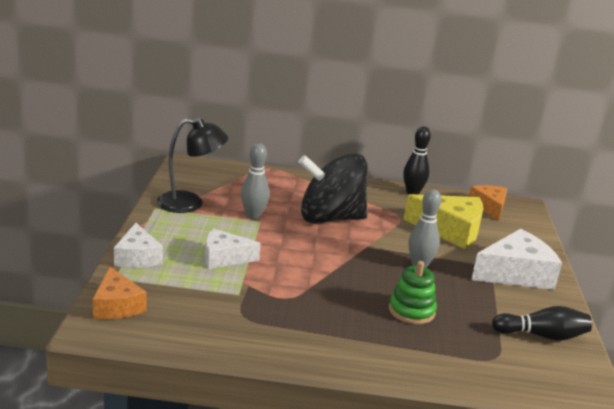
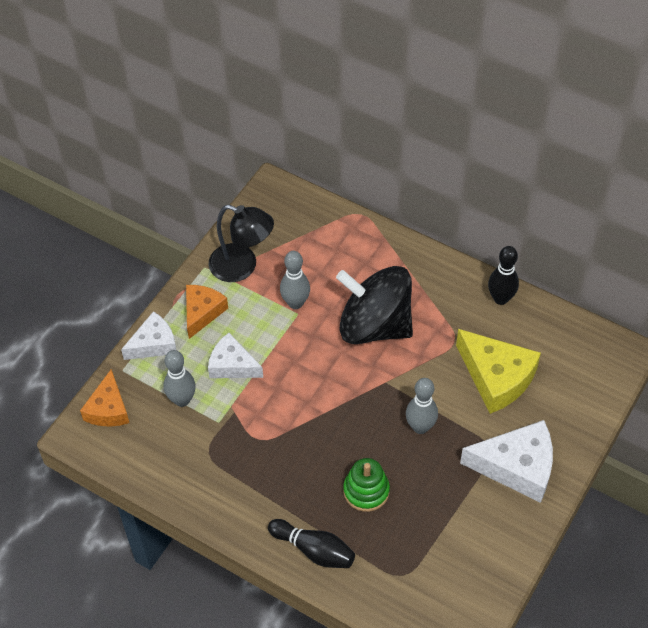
camera: 30 degrees right, 30 degrees up
white cheese [114,223,163,268] -> white cheese turned 135 degrees counterclockwise [121,311,176,360]
orange cheese [469,185,508,221] -> orange cheese moved to [186,285,228,339]
black bowling pin [492,306,592,341] -> black bowling pin moved to [268,519,355,568]
none -> grey bowling pin [164,350,196,407]

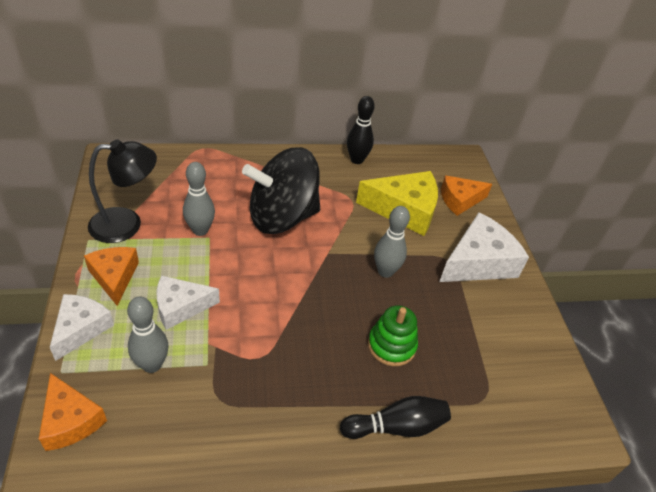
camera: 45 degrees left, 10 degrees down
none -> orange cheese [441,175,492,216]

